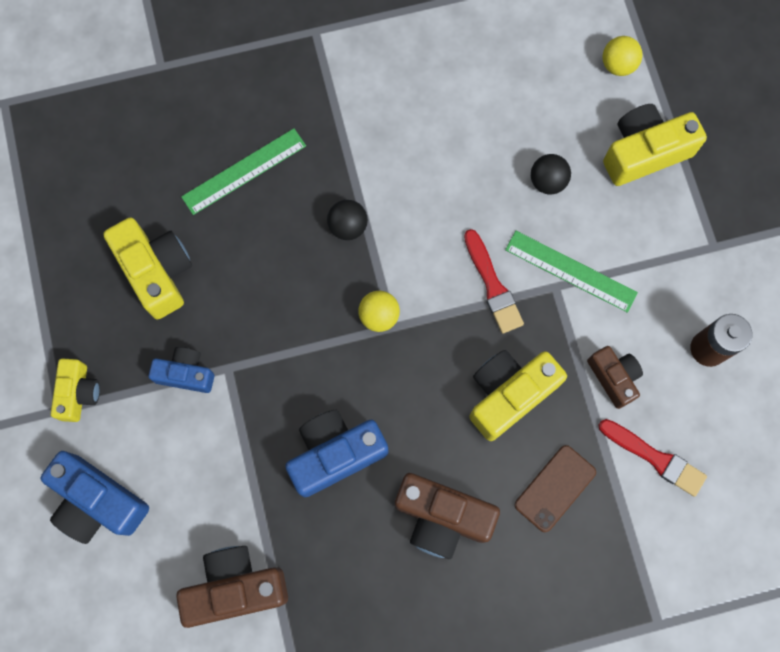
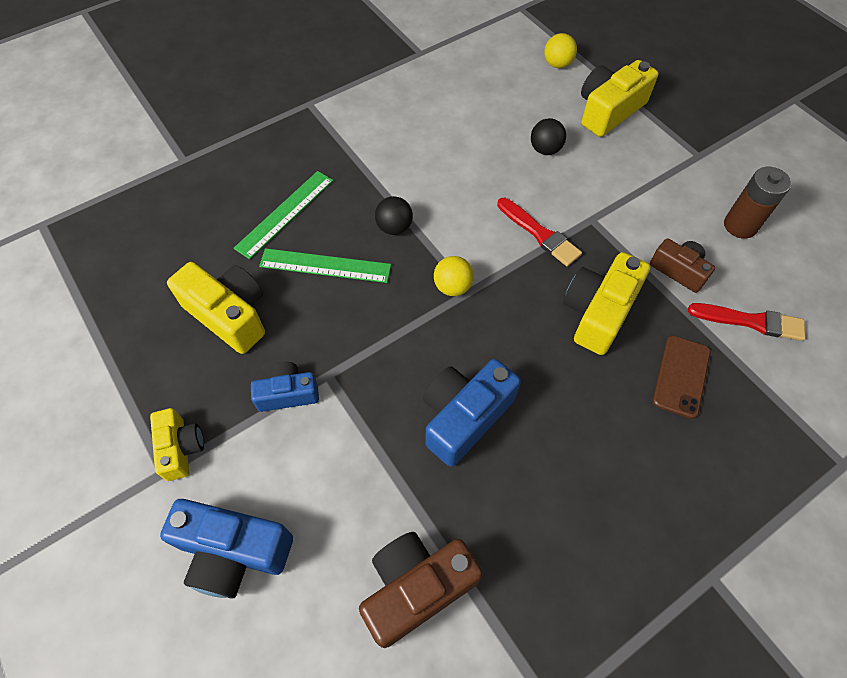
camera: 20 degrees left, 15 degrees down
brown camera [395,473,500,559] -> none
green ruler [505,231,638,313] -> green ruler moved to [259,248,391,283]

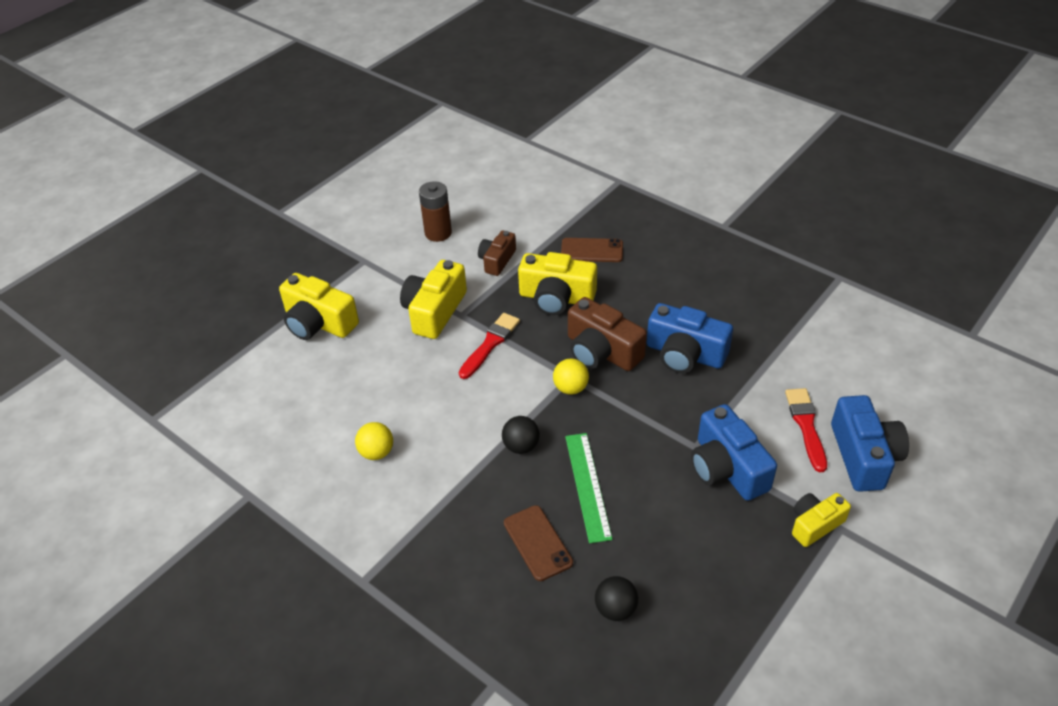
camera: 105 degrees left, 15 degrees down
yellow camera [167,262,265,354] -> yellow camera moved to [400,260,467,339]
green ruler [234,171,333,259] -> brown phone [504,505,573,581]
blue camera [251,361,319,412] -> blue camera [691,404,777,501], size x1.63
brown camera [359,532,483,648] -> brown camera moved to [568,297,647,371]
black ball [531,118,566,155] -> black ball moved to [595,576,638,621]
yellow ball [544,33,577,68] -> yellow ball moved to [355,422,393,460]
red brush [688,303,805,341] -> red brush moved to [785,388,827,472]

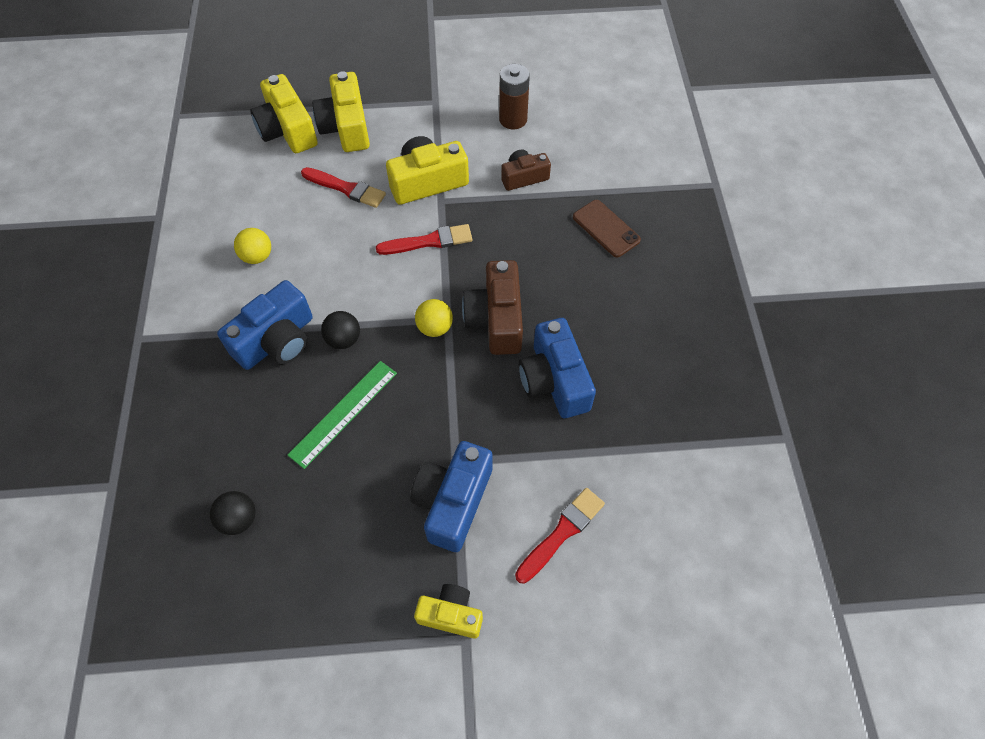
camera: 45 degrees right, 15 degrees up
brown phone [504,505,573,581] -> none
yellow camera [518,252,597,315] -> yellow camera moved to [250,74,318,153]
blue camera [831,395,909,492] -> blue camera moved to [217,280,313,370]
none -> red brush [301,167,386,208]

